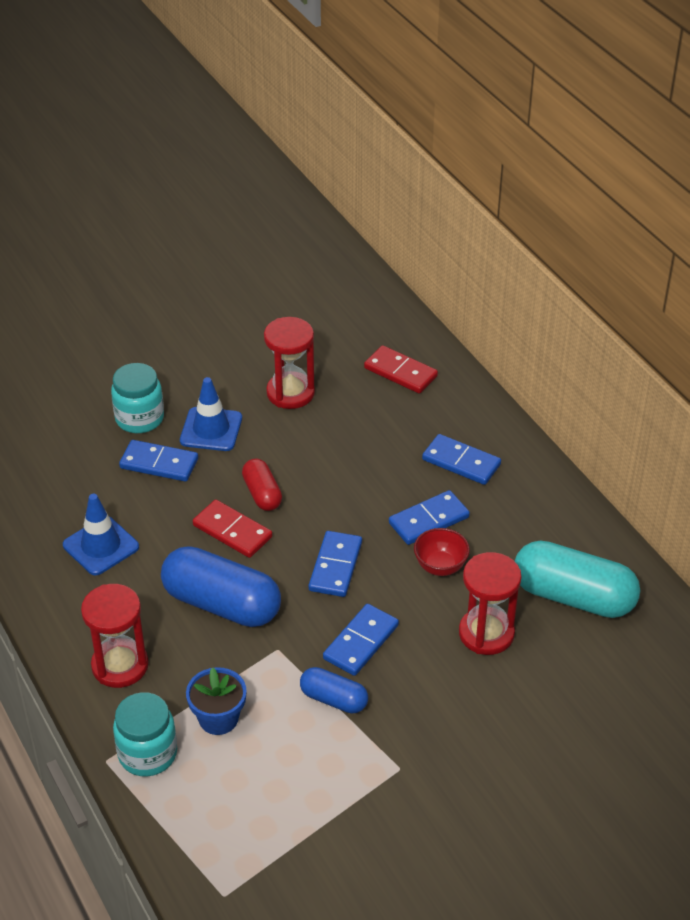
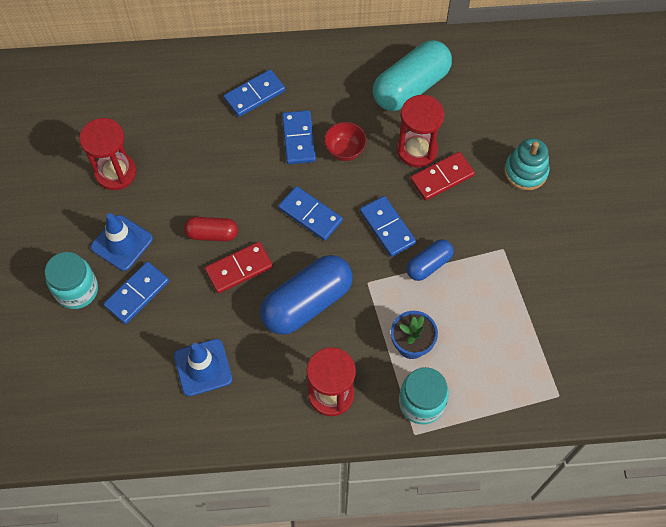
camera: 65 degrees left, 20 degrees up
red domino [364,345,438,394] -> red domino moved to [410,152,475,201]
none -> turquoise stacking toy [504,138,549,190]

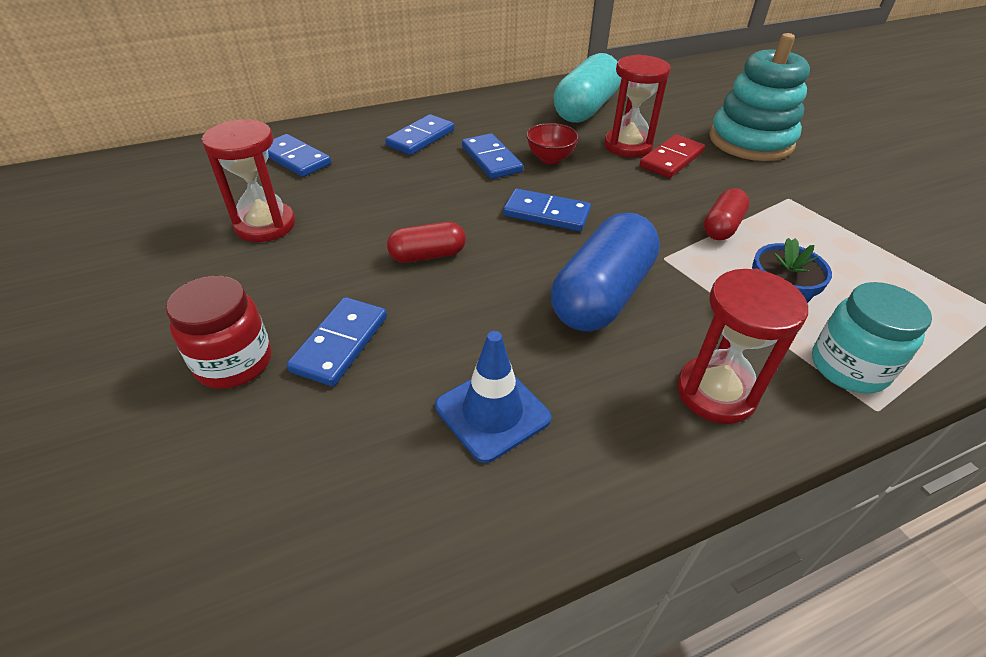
camera: 20 degrees left, 20 degrees down
turquoise jar [45,252,98,309] -> red jar [166,276,271,389]
blue traffic cone [91,213,153,271] -> none
red domino [205,242,273,294] -> none
blue domino [360,196,416,257] -> blue domino moved to [268,134,331,177]
blue capsule [406,239,454,281] -> red capsule [704,188,750,240]
turquoise stacking toy [504,138,549,190] -> turquoise stacking toy [709,33,810,161], size x1.65

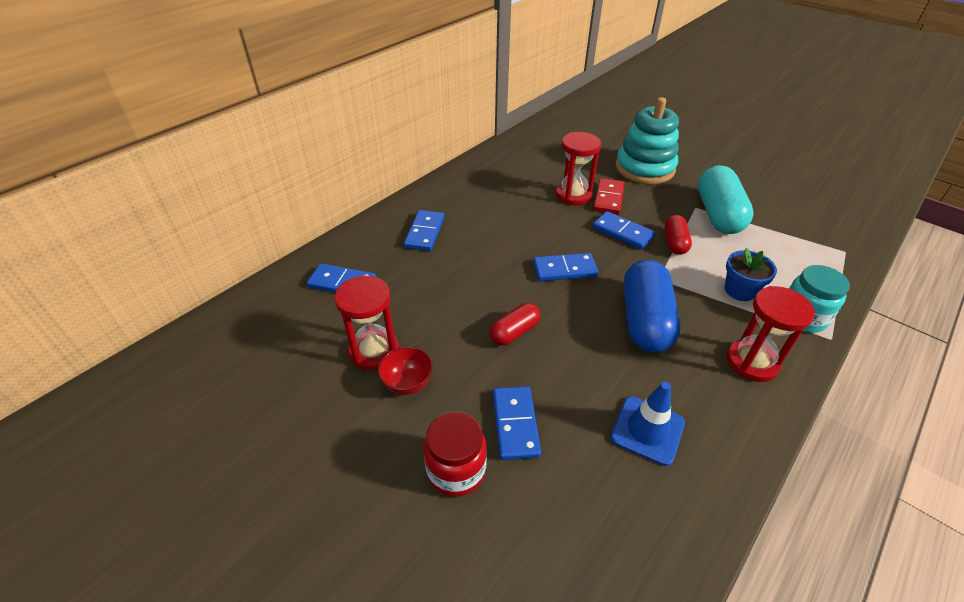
camera: 25 degrees left, 0 degrees up
blue domino [462,133,523,179] -> blue domino moved to [593,211,655,250]
red bowl [526,123,579,164] -> red bowl moved to [377,346,433,395]
turquoise capsule [554,53,621,123] -> turquoise capsule moved to [698,165,754,234]

